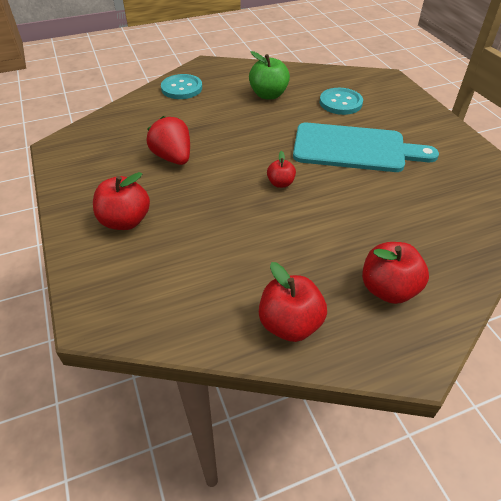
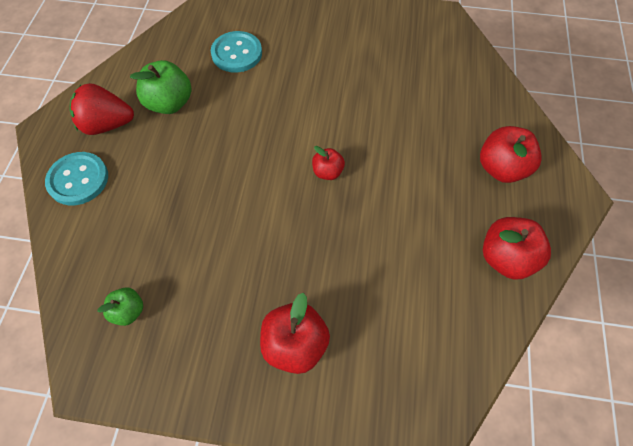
camera: 60 degrees left, 15 degrees up
red strawberry [147,116,190,165] -> red strawberry moved to [70,83,134,135]
turquoise cutting board [293,123,439,172] -> none
none -> green apple [97,288,143,326]

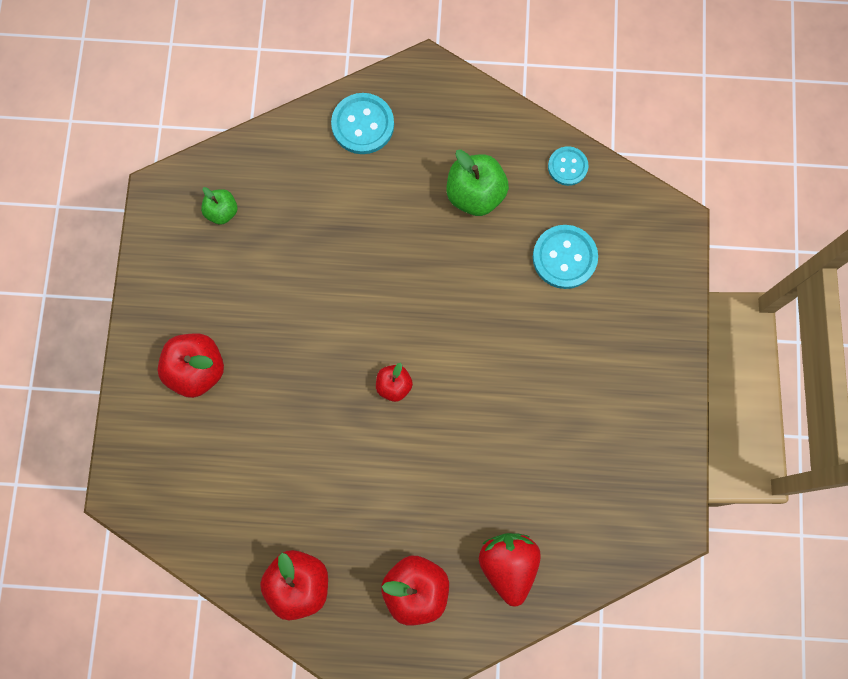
camera: 85 degrees right, 15 degrees up
red strawberry [70,83,134,135] -> red strawberry moved to [479,533,541,606]
none -> turquoise button [548,146,589,186]

